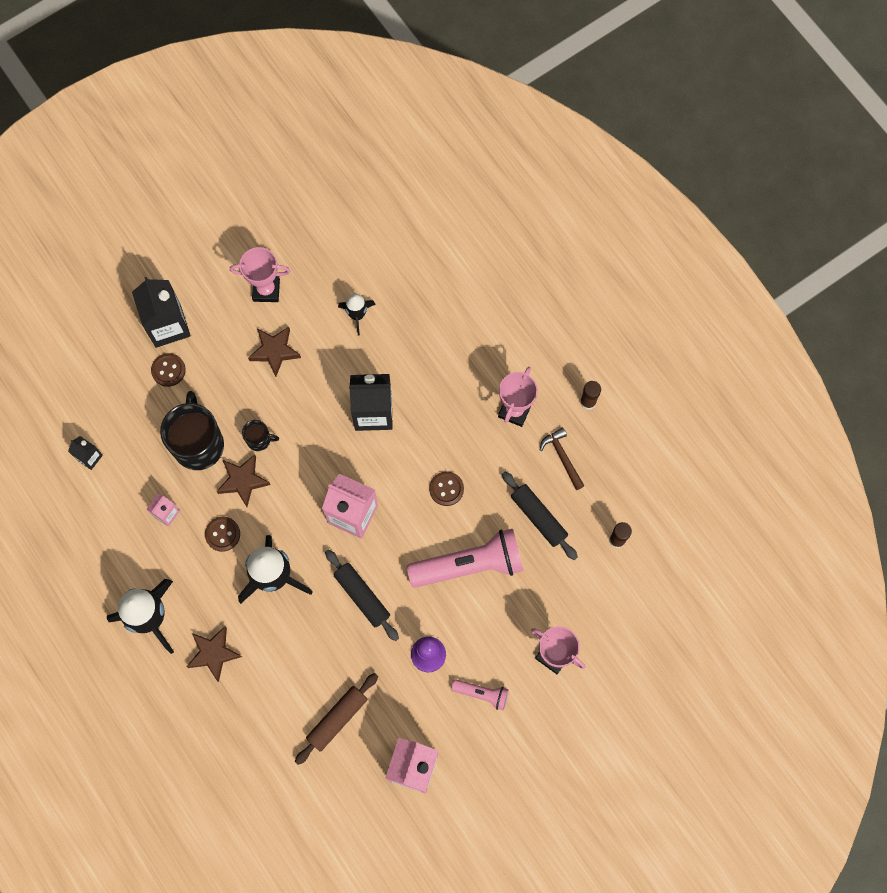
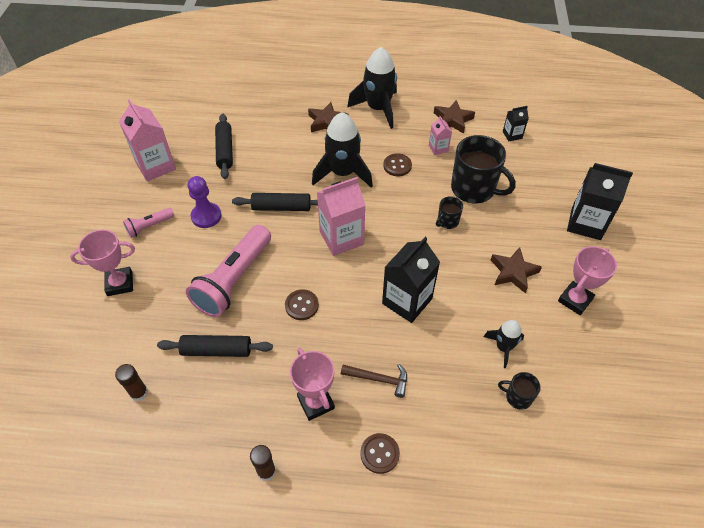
camera: 130 degrees right, 20 degrees down
brown button [151,353,186,387] -> brown button moved to [360,433,400,474]
brown star [217,454,270,507] -> brown star moved to [434,100,475,134]
brown rolling pin [295,673,378,765] -> black rolling pin [215,114,233,179]
brown hammer [540,427,584,490] -> brown hammer moved to [341,364,407,398]
none -> black mug [498,372,541,410]

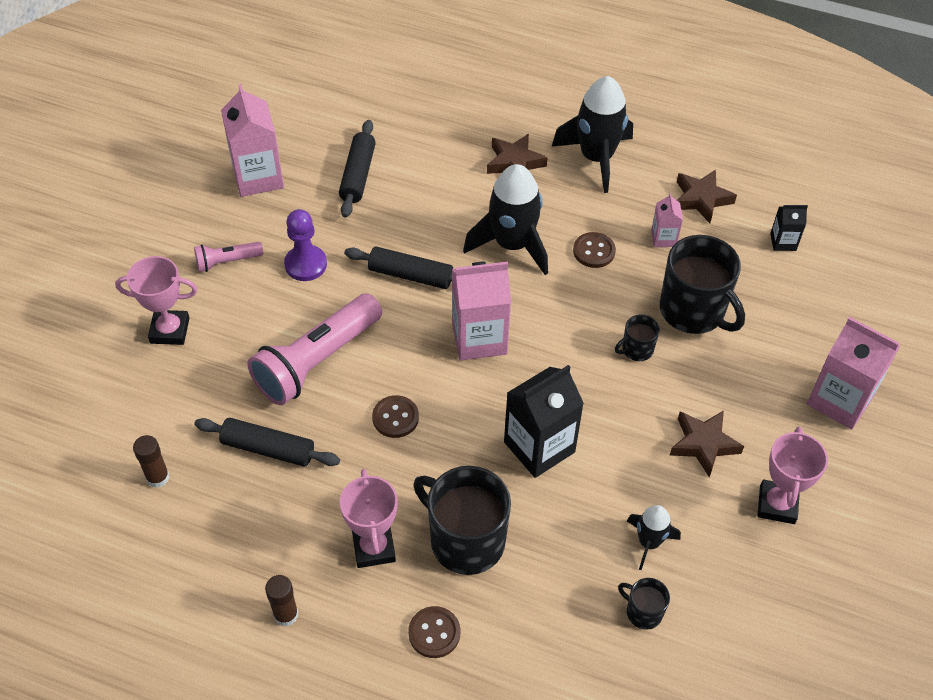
camera: 15 degrees right, 0 degrees up
brown hammer [341,364,407,398] -> black mug [413,466,511,575]
pink trophy [558,246,617,315] -> pink trophy turned 45 degrees counterclockwise [757,426,828,524]
black carton [567,163,633,240] -> pink carton [807,317,900,430]

